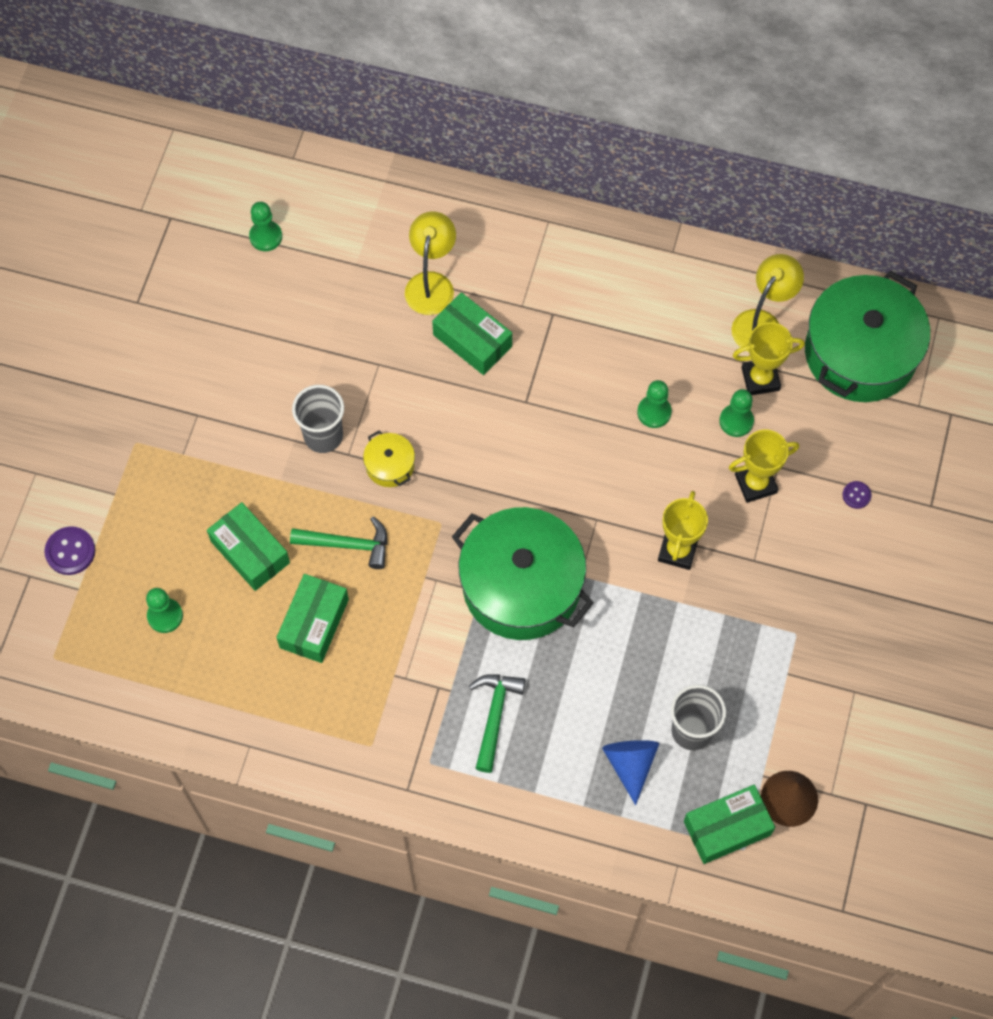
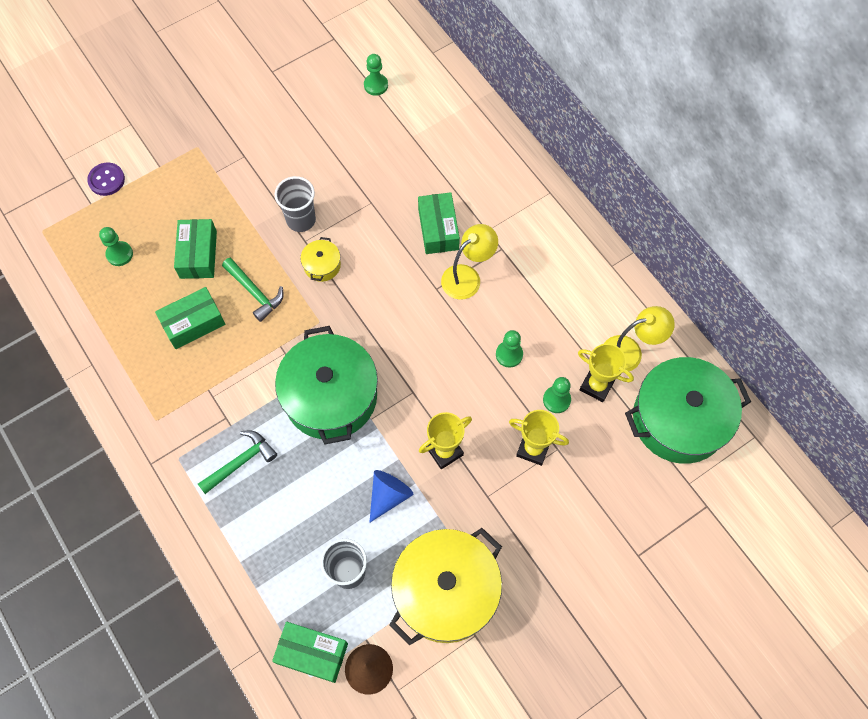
camera: 40 degrees right, 0 degrees up
yellow lamp [405,211,456,315] -> yellow lamp moved to [441,224,498,300]
blue cone [602,740,659,805] -> blue cone moved to [369,470,413,523]
purple button [842,481,871,509] -> none
none -> yellow pot [390,528,502,645]

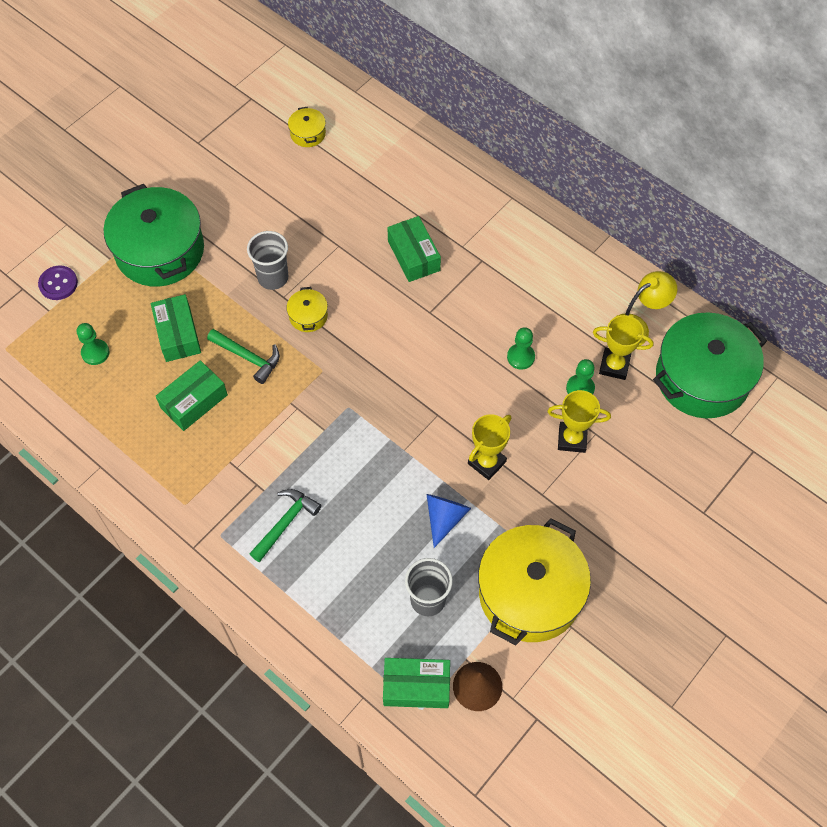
camera: 15 degrees left, 5 degrees down
green pot [275,326,378,444] -> green pot moved to [104,184,204,287]
green pawn [364,54,388,96] -> yellow pot [288,107,326,147]
yellow lamp [441,224,498,300] -> none

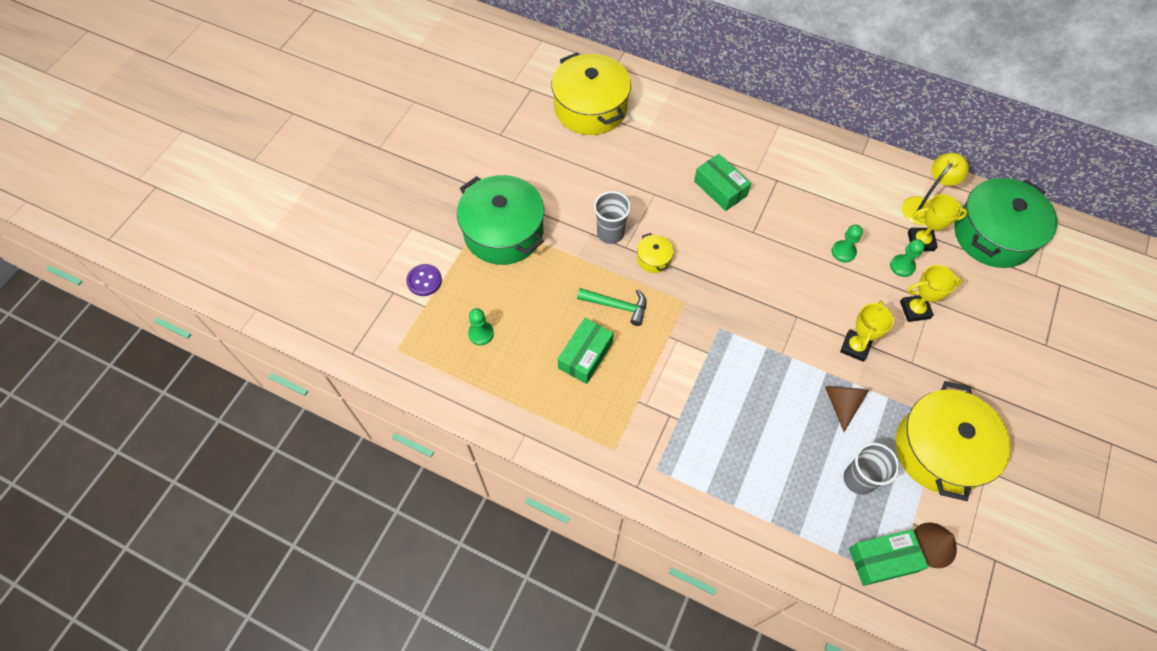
camera: 15 degrees left, 0 degrees up
green box [151,294,201,362] -> none
green hammer [249,489,322,562] -> none
yellow pot [288,107,326,147] -> yellow pot [551,53,631,135], size x2.37
blue cone [426,494,471,548] -> brown cone [825,386,869,432]

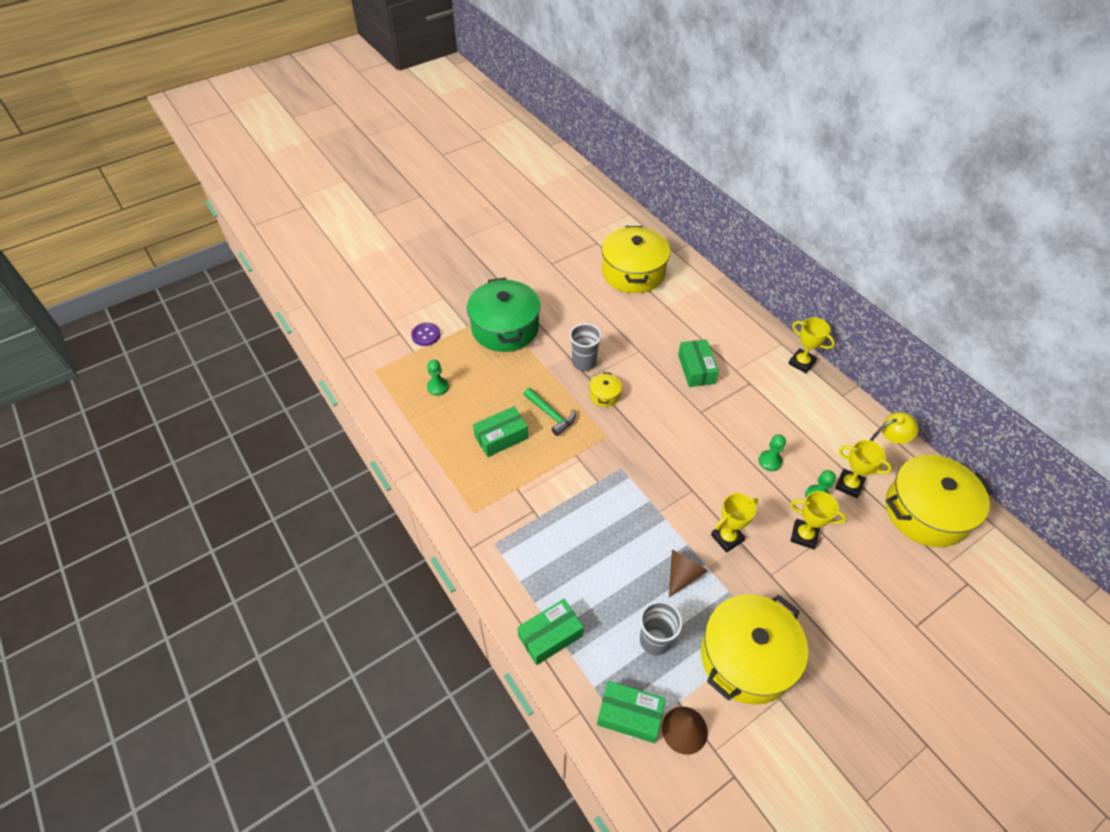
camera: 30 degrees right, 10 degrees down
green pot [954,178,1057,268] -> yellow pot [885,455,993,547]
none -> green box [517,599,584,665]
none -> yellow trophy [788,317,835,373]

